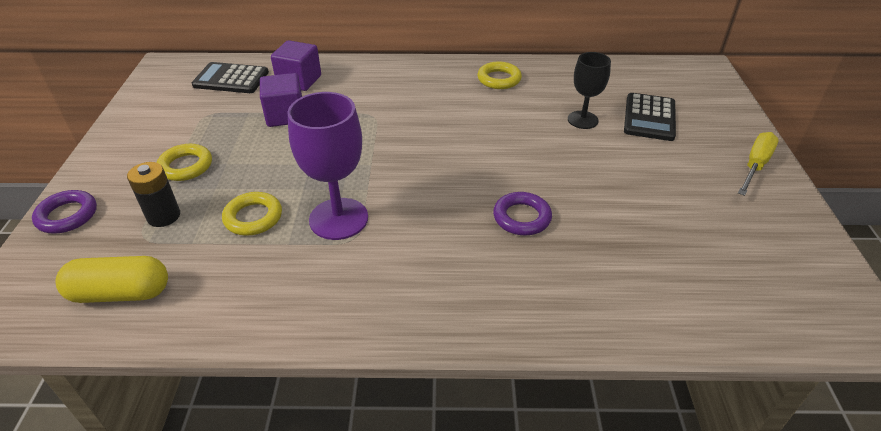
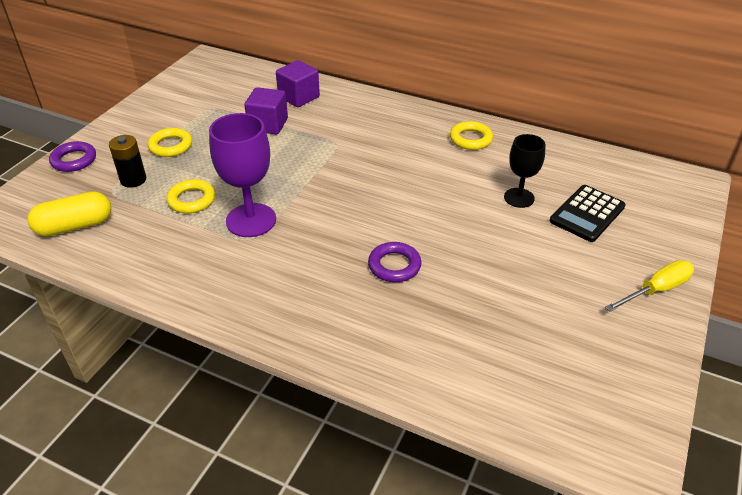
camera: 25 degrees right, 0 degrees up
yellow capsule [56,256,168,303] -> yellow capsule turned 45 degrees counterclockwise [27,191,111,236]
black calculator [192,62,269,93] -> none

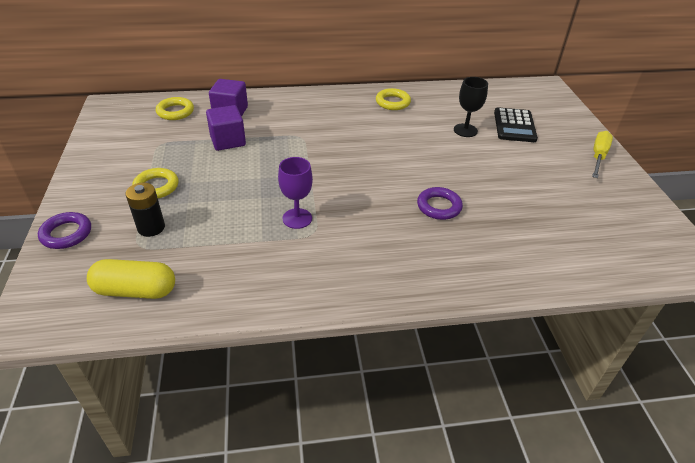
camera: 35 degrees left, 0 degrees up
yellow capsule [27,191,111,236] -> yellow capsule turned 60 degrees clockwise [87,259,175,299]
yellow ring [166,179,215,213] -> yellow ring moved to [156,97,194,120]
purple goblet [209,113,276,237] -> purple goblet [278,157,313,229], size x0.63

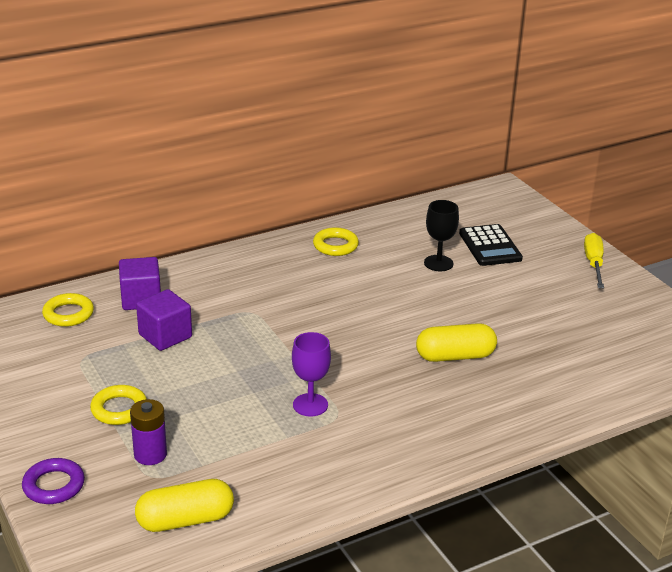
camera: 20 degrees left, 10 degrees down
black battery [125,183,165,237] -> purple battery [130,399,167,465]
purple ring [417,187,463,220] -> yellow capsule [416,323,497,362]

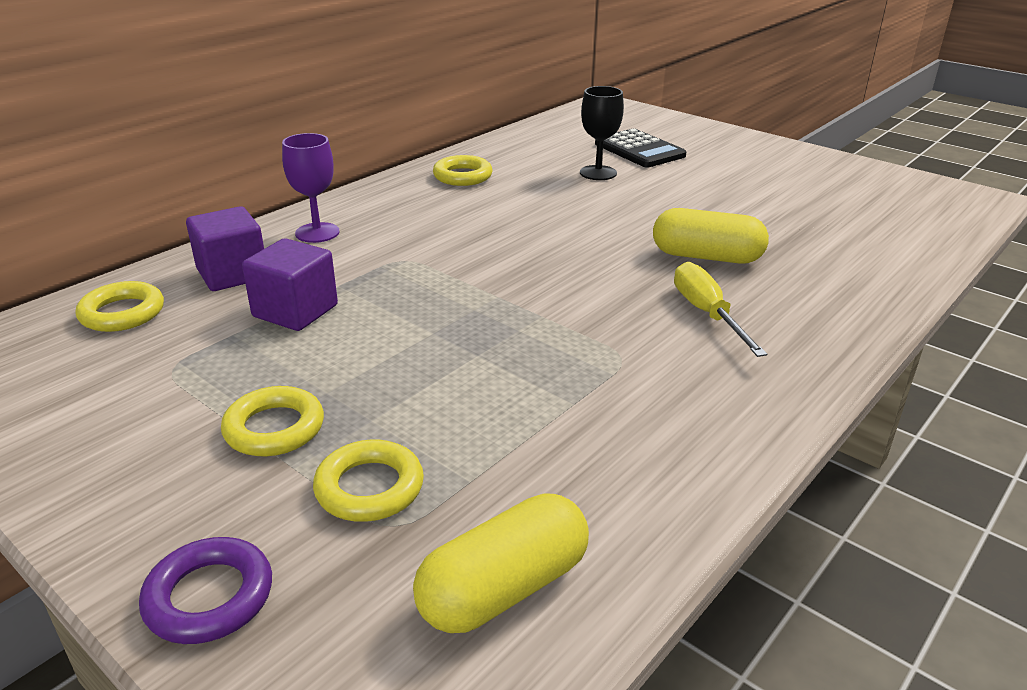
camera: 20 degrees left, 0 degrees up
purple battery [130,399,167,465] -> yellow ring [313,439,424,522]
purple goblet [292,332,331,416] -> purple goblet moved to [282,133,339,243]
yellow capsule [416,323,497,362] -> yellow capsule turned 45 degrees clockwise [653,208,769,264]
yellow screwdriver [584,233,604,288] -> yellow screwdriver moved to [674,262,767,357]

